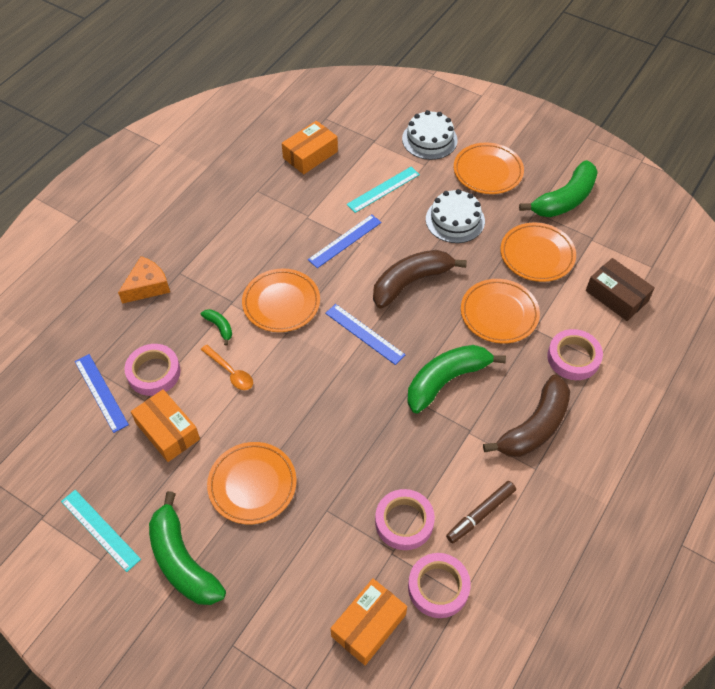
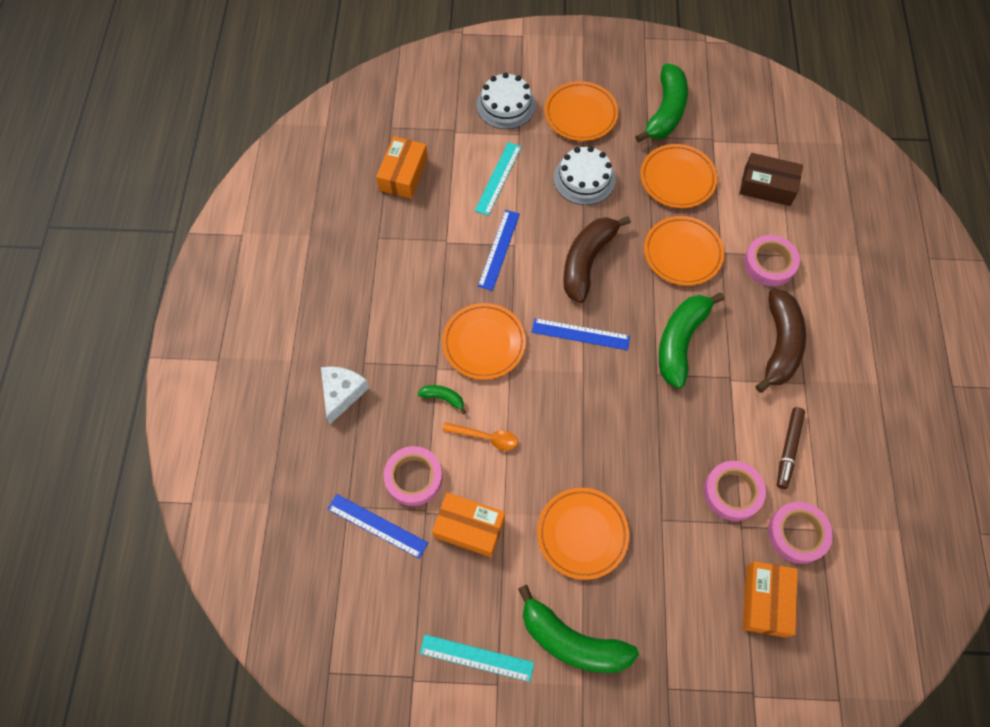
camera: 30 degrees left, 10 degrees up
orange cheese [118,256,170,304] -> white cheese [321,367,370,424]

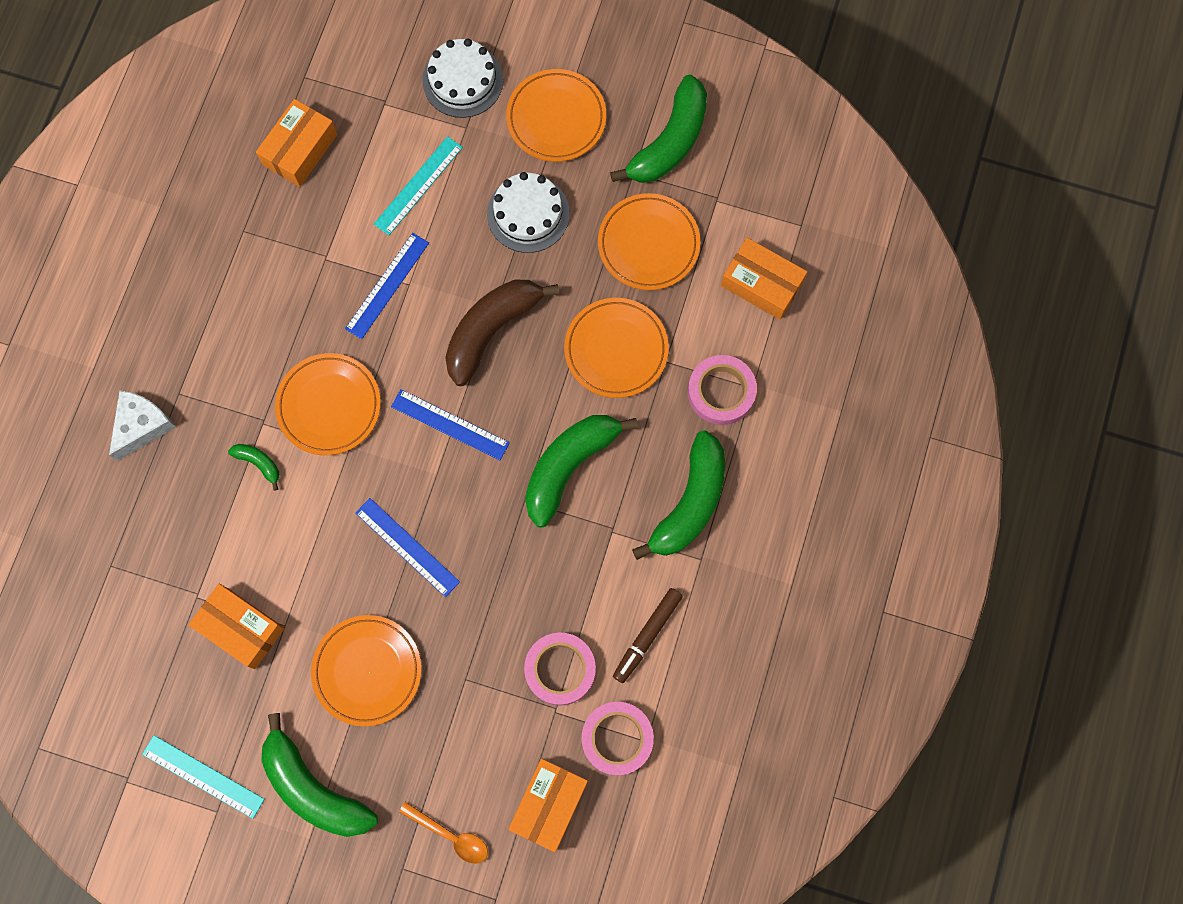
camera: 15 degrees right, 10 degrees up
blue ruler [327,494,428,559] -> blue ruler moved to [355,498,460,597]
pink tape [384,446,443,506] -> none
orange spoon [442,422,518,451] -> orange spoon moved to [399,802,488,864]
brown box [739,153,803,206] -> orange box [721,238,807,320]
brown banana [755,289,806,393] -> green banana [632,430,725,560]

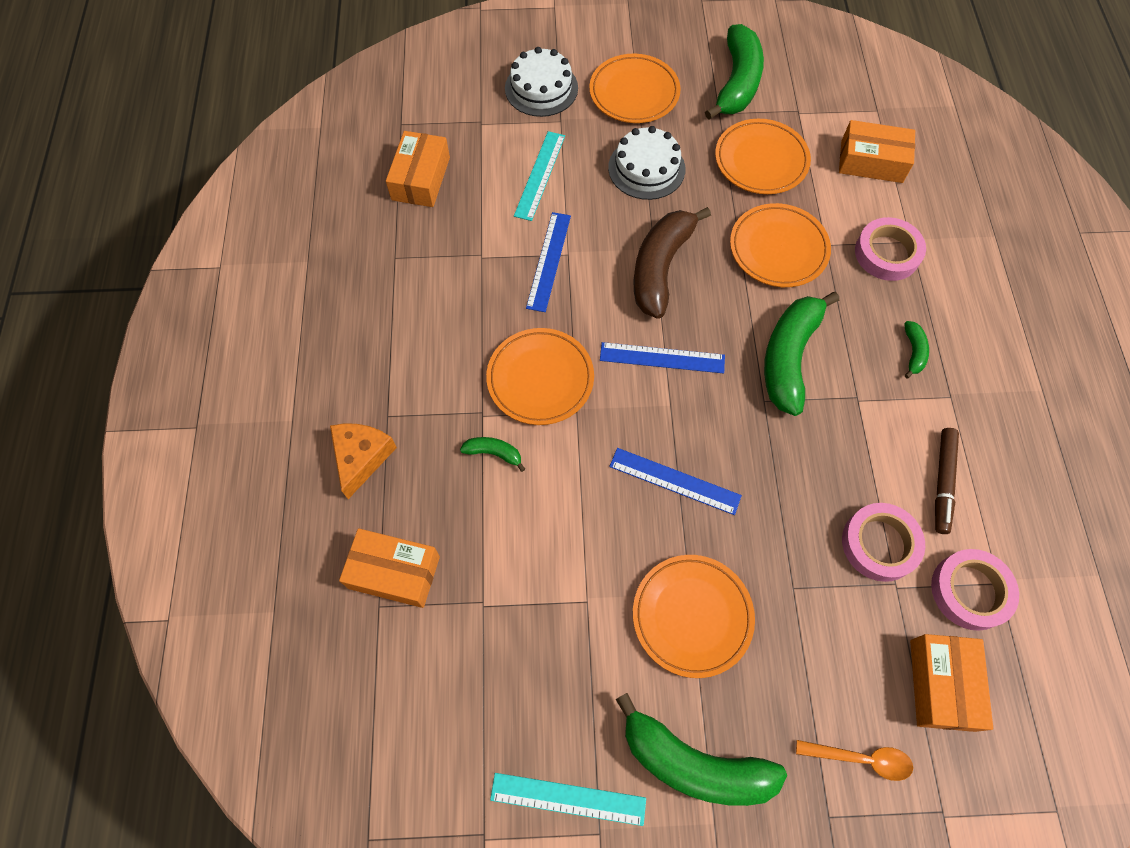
camera: 20 degrees left, 10 degrees down
white cheese [109,391,176,461] -> orange cheese [330,424,397,499]
orange box [188,584,284,669] -> orange box moved to [339,528,440,608]
green banana [632,430,725,560] -> green banana [904,321,929,378], size x0.44

